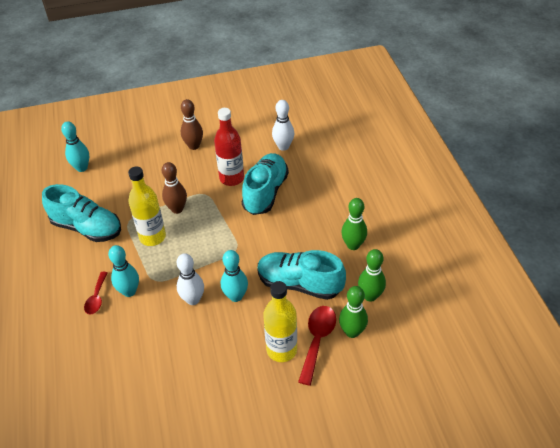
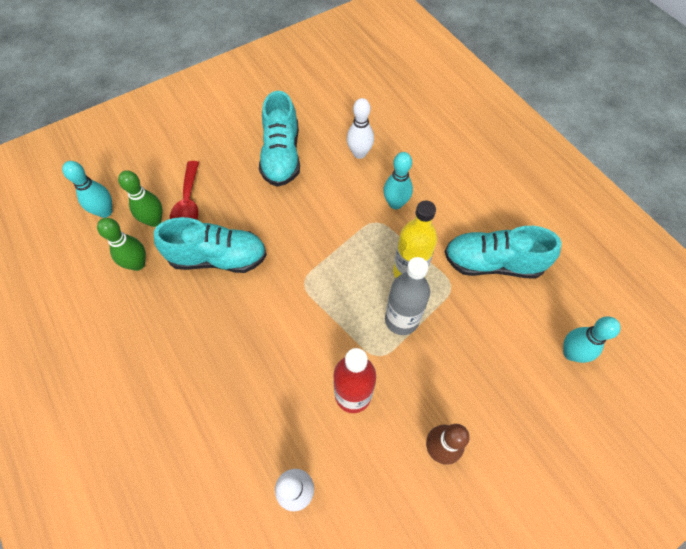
camera: 160 degrees right, 15 degrees up
red spoon [84,272,108,314] -> none
brown bowling pin [162,162,187,214] -> grey bottle [385,257,430,335]
white bowling pin [177,253,204,305] -> white bowling pin moved to [347,98,374,159]
turquoise bowling pin [221,250,248,302] -> turquoise bowling pin moved to [62,161,112,218]
turquoise shoe [242,153,289,215] -> turquoise shoe moved to [259,91,300,187]
yellow bottle [263,281,297,362] -> none
green bowling pin [341,198,367,250] -> none

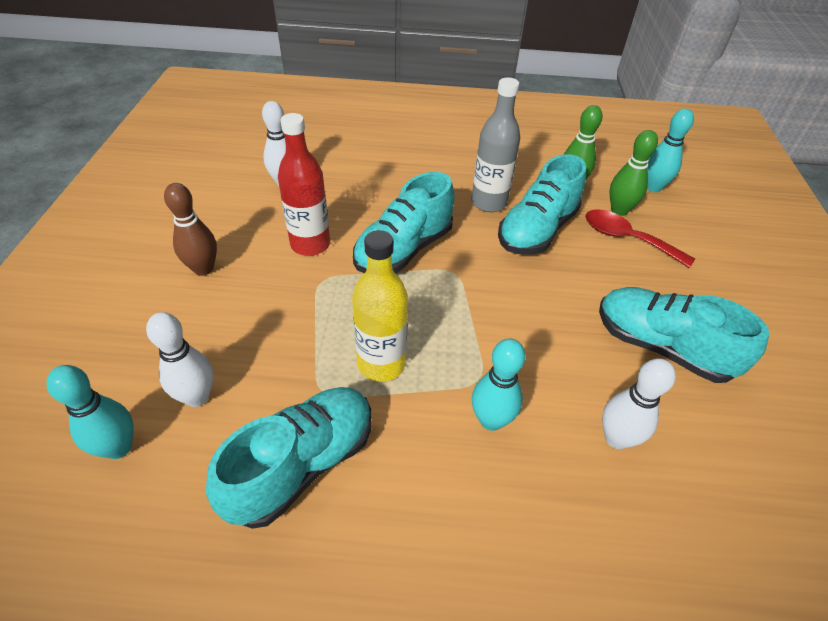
camera: 125 degrees right, 15 degrees down
grey bottle [385,257,430,335] -> grey bottle moved to [471,77,520,212]
none -> white bowling pin [146,312,213,407]
none -> turquoise shoe [353,172,455,273]

